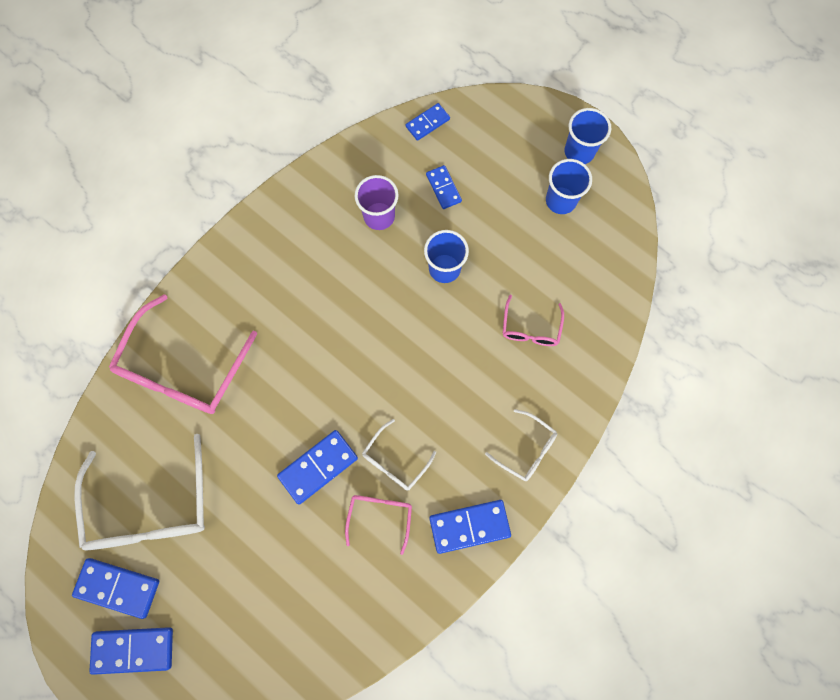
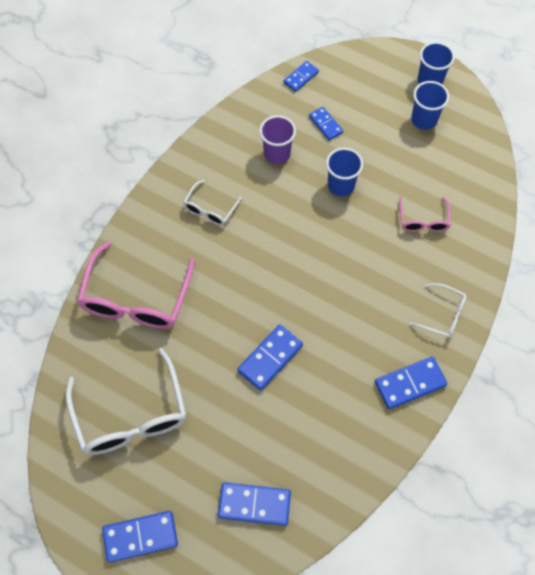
camera: 10 degrees left, 10 degrees down
blue domino [72,558,159,619] -> blue domino moved to [218,482,291,526]
pink glasses [345,495,412,555] -> none
white glasses [362,419,436,491] -> white glasses moved to [183,180,242,225]

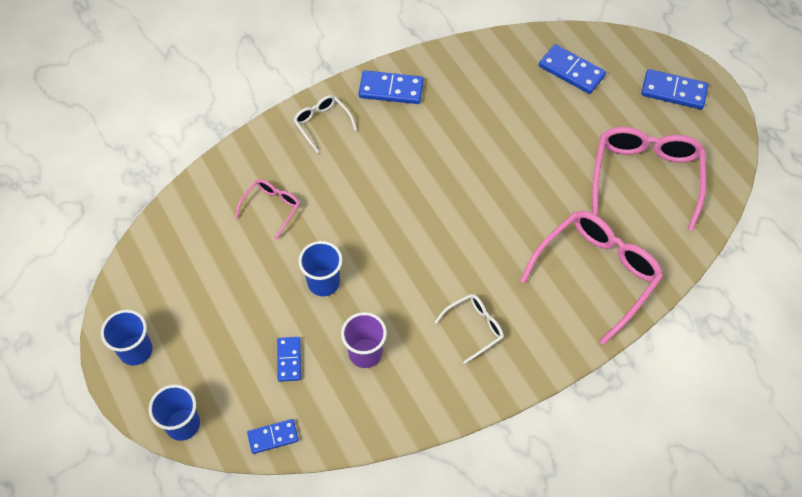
camera: 150 degrees left, 5 degrees down
white glasses [66,348,187,455] -> pink glasses [592,127,706,231]
blue domino [237,325,303,391] -> none
blue cup [411,81,449,130] -> blue cup moved to [149,384,200,441]

